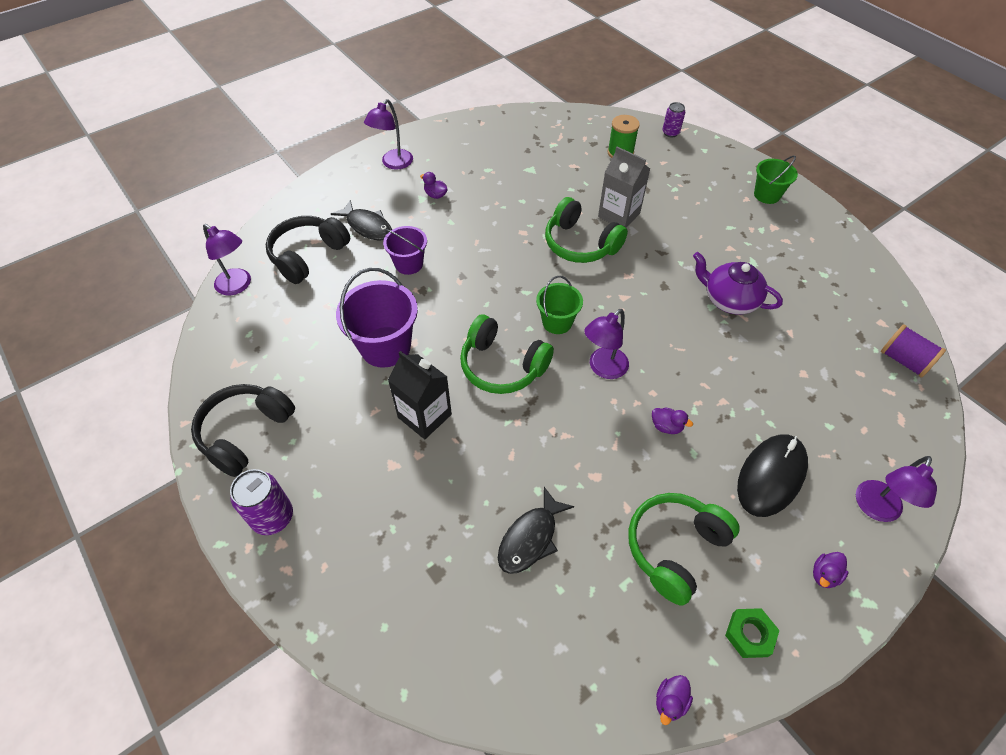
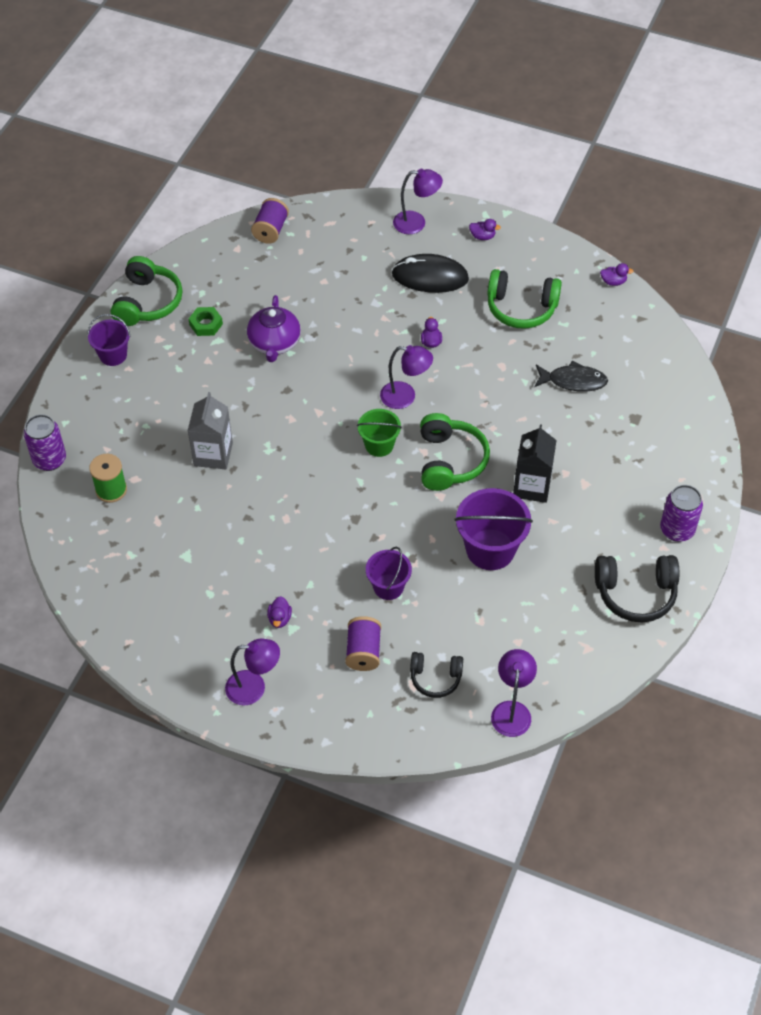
camera: 120 degrees left, 0 degrees up
black headphones [266,216,350,284] -> black headphones [410,652,463,698], size x0.62
black fish [331,200,392,241] -> purple spool [345,616,381,671]
green headphones [545,197,628,263] -> green headphones moved to [111,256,183,326]
purple can [662,102,685,137] -> purple can [24,414,66,471], size x1.59
green nut [725,608,780,658] -> green nut moved to [189,307,223,336]
green bucket [754,155,798,204] -> purple bucket [87,314,131,366]

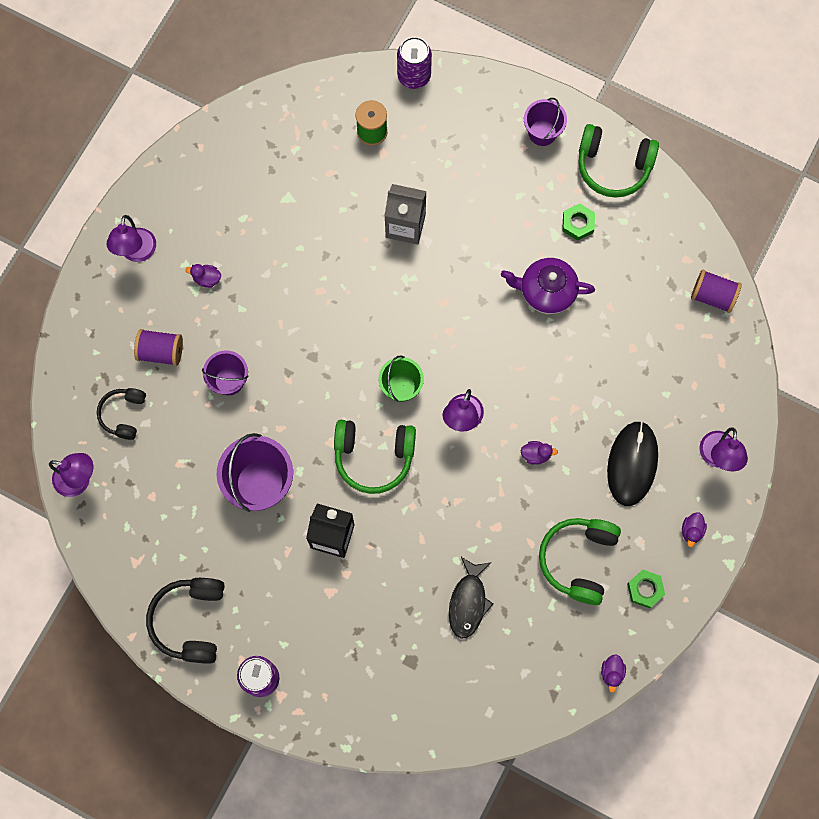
camera: 95 degrees right, 20 degrees up
none -> green nut [627,570,665,608]

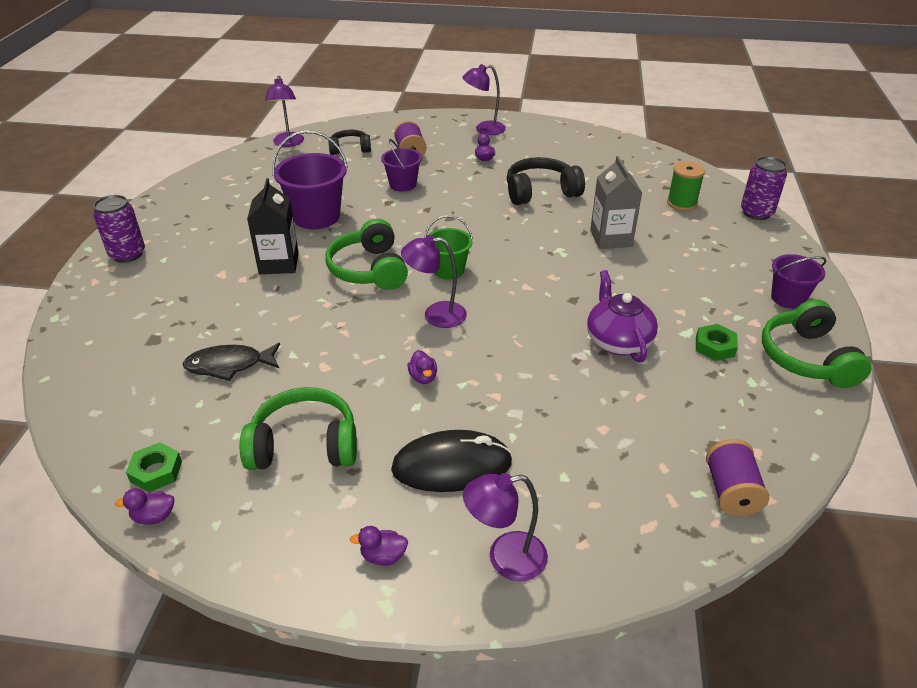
camera: 70 degrees right, 35 degrees down
black headphones [146,578,225,664] -> black headphones moved to [507,157,585,205]
green nut [627,570,665,608] -> green nut moved to [126,442,182,492]

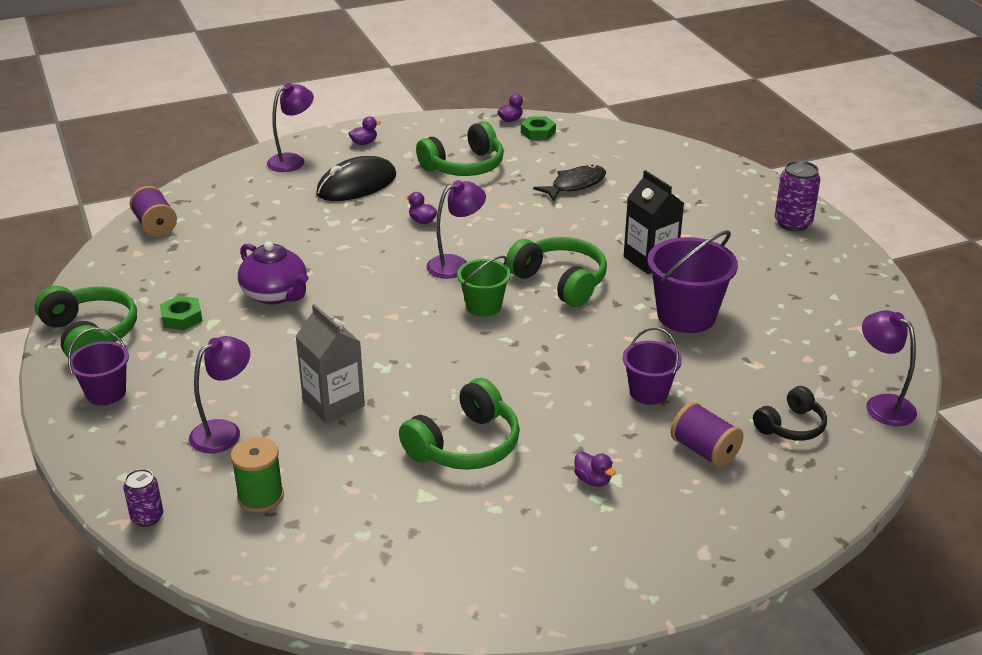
camera: 150 degrees right, 5 degrees down
purple lamp [462,64,506,135] -> purple lamp moved to [189,336,250,453]
black headphones [507,157,585,205] -> green headphones [399,378,520,470]
purple can [741,156,787,220] -> purple can [123,469,163,527], size x0.63

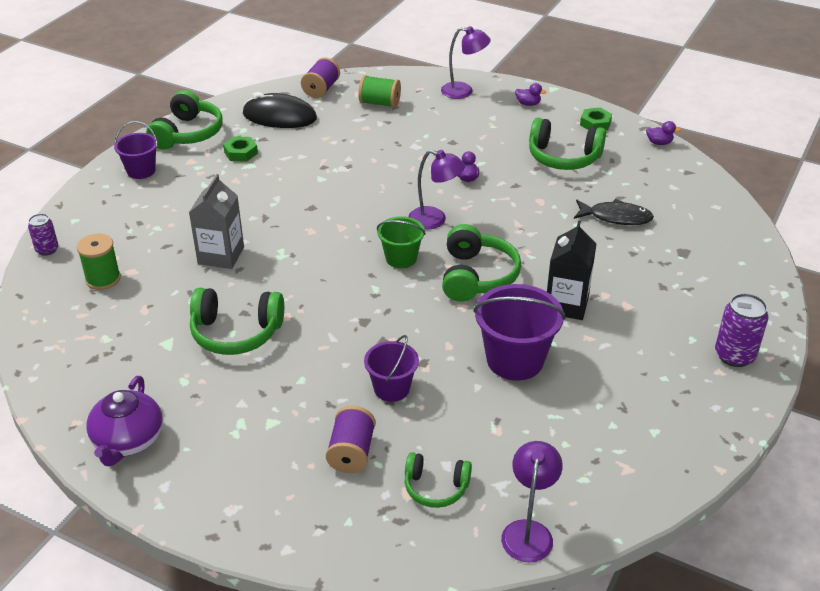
camera: 50 degrees right, 5 degrees up
purple lamp [189,336,250,453] -> none
purple teapot [238,241,309,305] -> purple teapot moved to [86,376,163,466]
black mouse [316,156,396,201] -> black mouse moved to [243,92,317,128]
green nut [521,117,556,140] -> green nut moved to [580,107,612,131]
purple duck [574,451,615,487] -> none
black headphones [753,386,827,441] -> green headphones [405,452,472,508]
none -> green spool [358,75,401,108]

